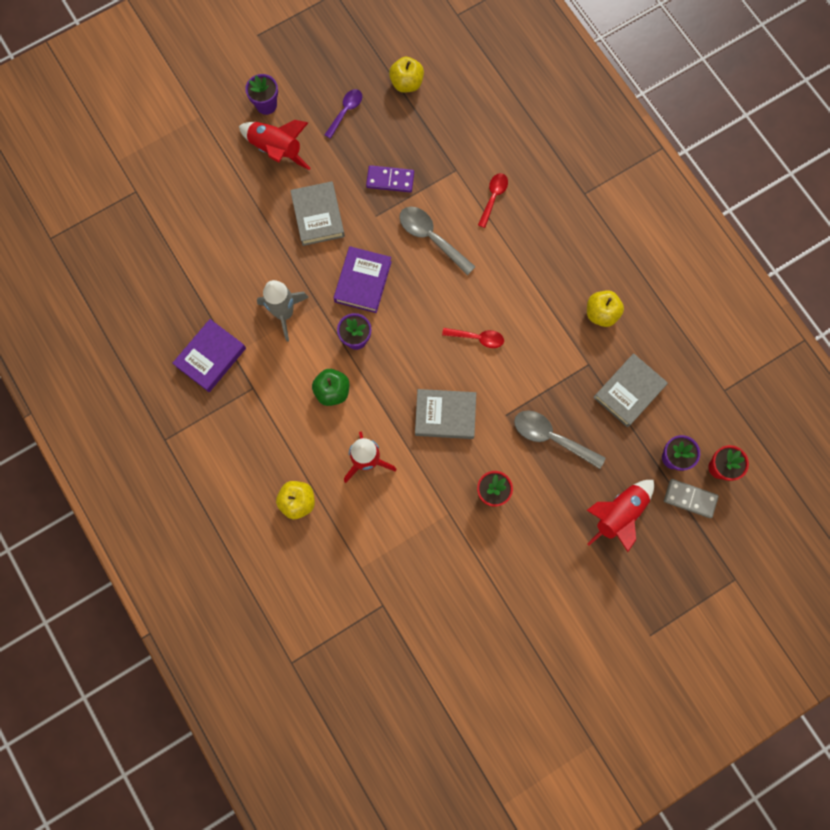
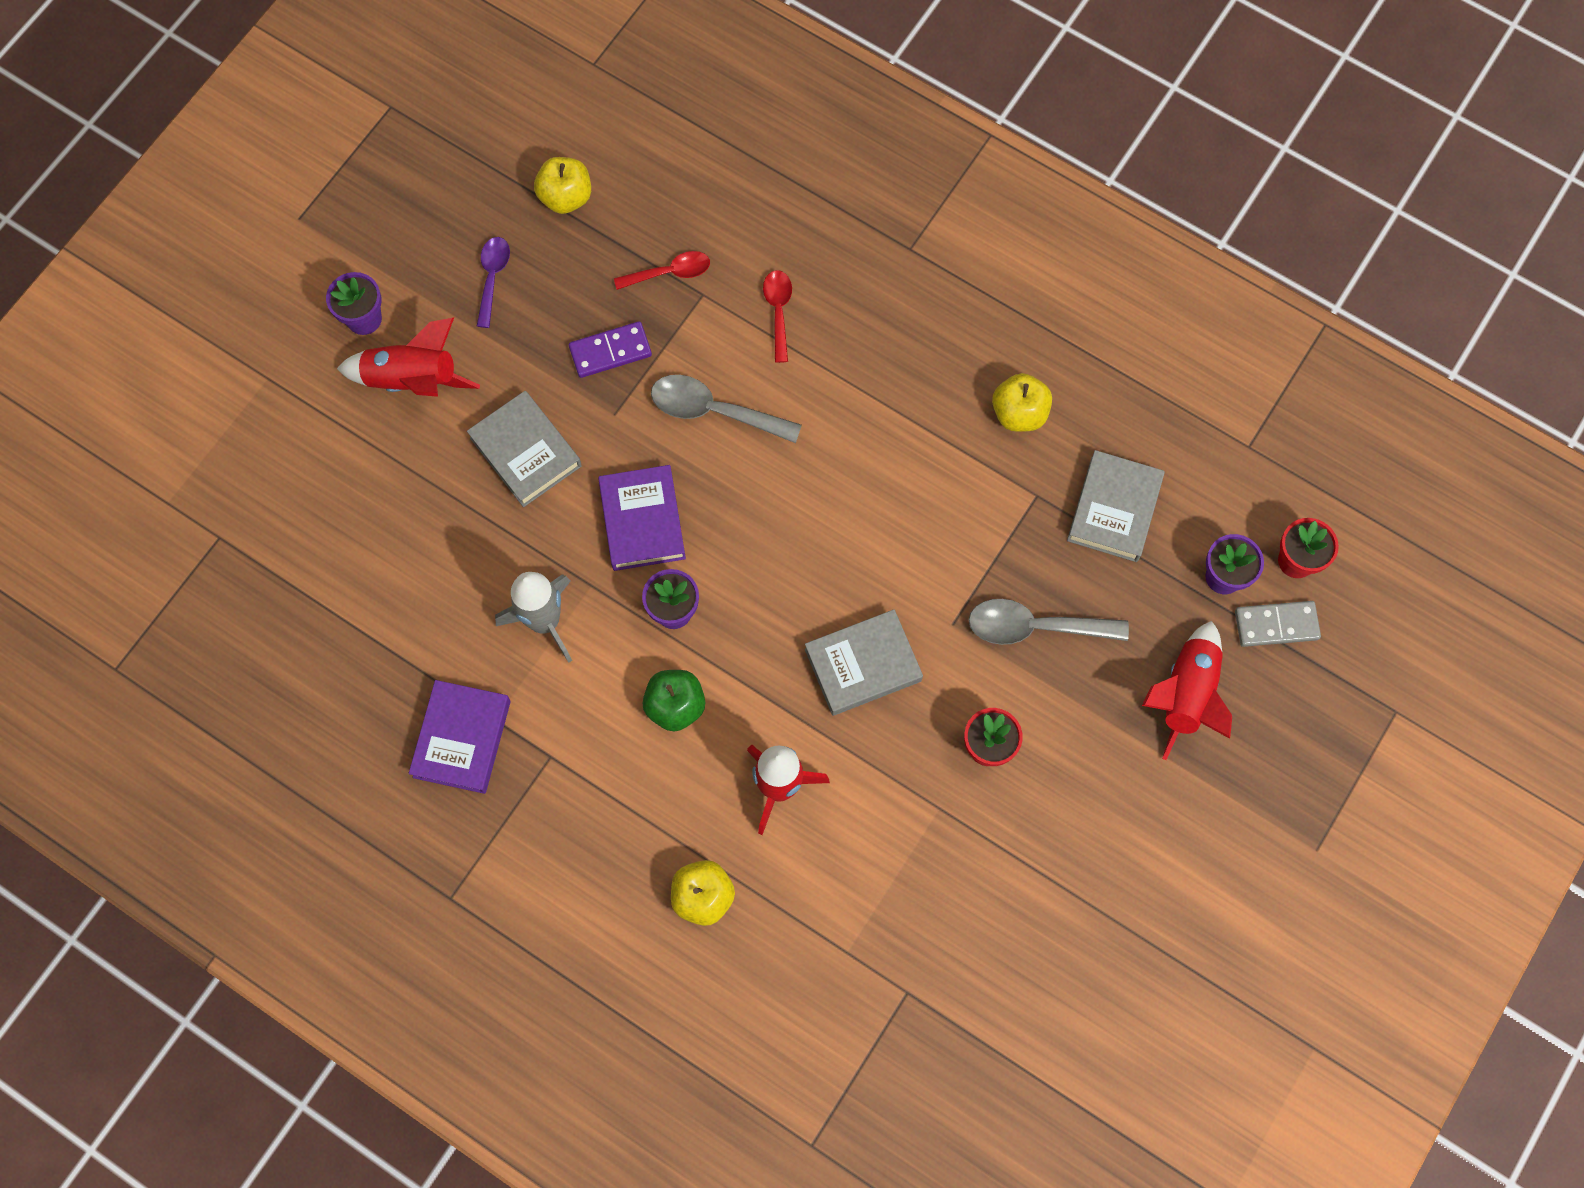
camera: 25 degrees left, 5 degrees down
red spoon [442,328,504,348] -> red spoon moved to [614,251,710,290]

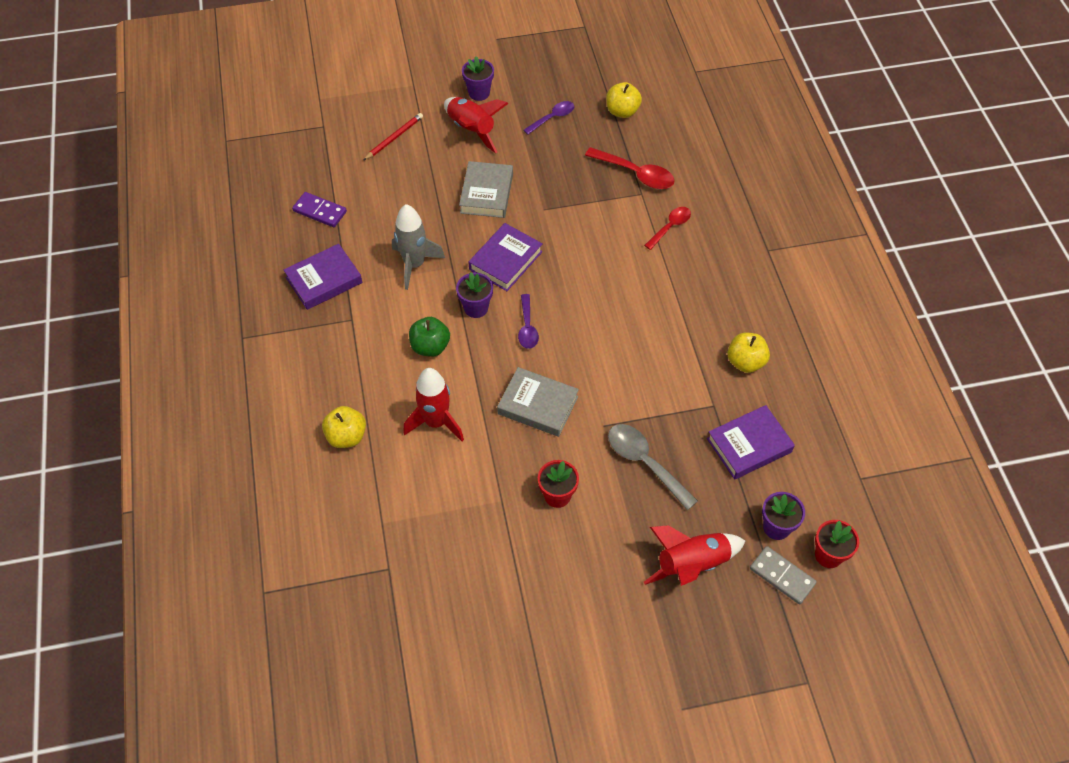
camera: 45 degrees right, 15 degrees down
purple domino [569,321,652,378] -> purple domino moved to [292,192,347,227]
red spoon [614,251,710,290] -> red spoon [585,147,675,189], size x1.54
grey spoon [651,375,802,443] -> none
grey book [1067,450,1165,562] -> purple book [707,405,795,479]
none -> red pencil [364,113,423,160]
none -> purple spoon [518,294,539,349]

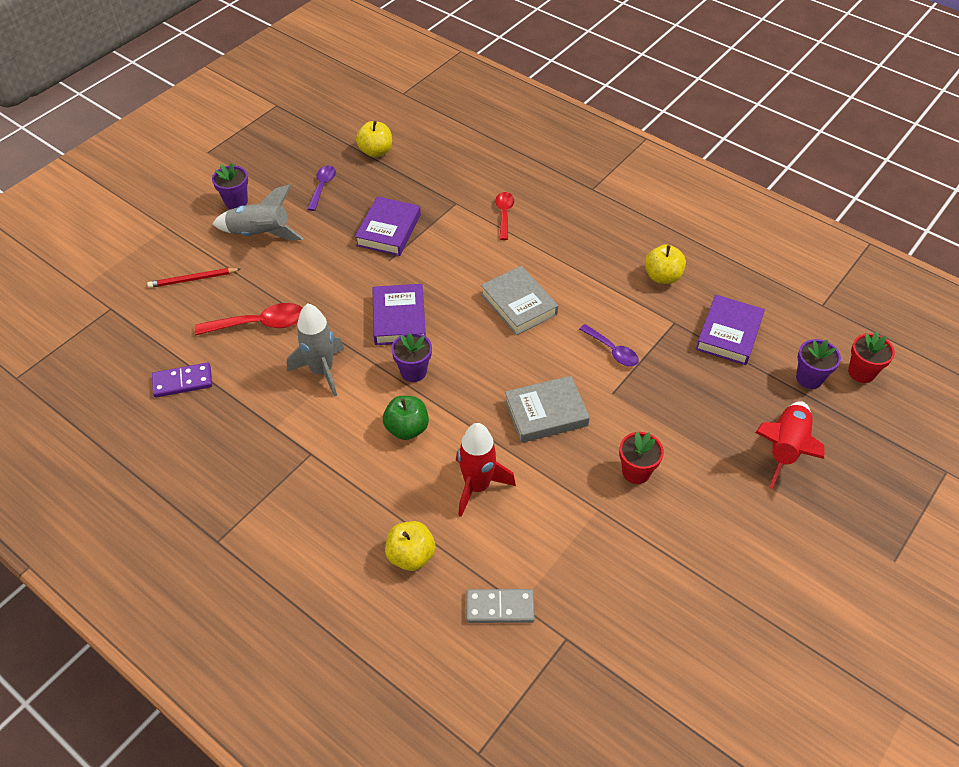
camera: 40 degrees left, 5 degrees down
purple book [284,244,362,310] -> purple book moved to [355,196,421,256]
red pencil [364,113,423,160] -> red pencil turned 105 degrees counterclockwise [147,268,240,288]
red rocket [444,97,508,153] -> grey rocket [212,184,303,240]
grey book [459,161,513,218] -> grey book moved to [481,266,558,335]
purple spoon [518,294,539,349] -> purple spoon moved to [579,324,639,367]
red spoon [585,147,675,189] -> red spoon moved to [195,303,302,335]
grey spoon [608,424,698,510] -> none
grey domino [750,546,817,604] -> grey domino moved to [466,589,535,623]

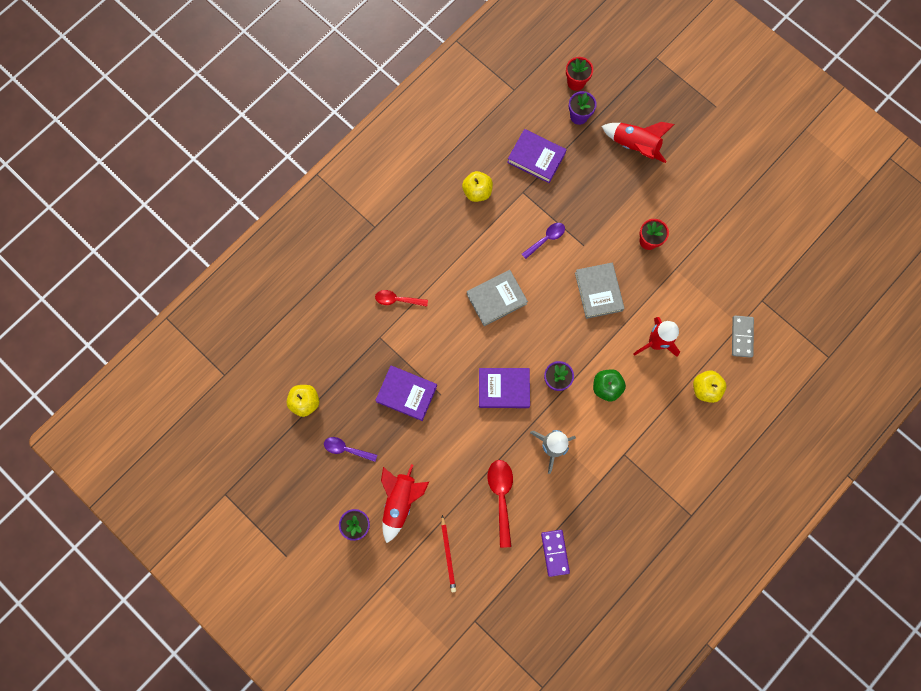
camera: 85 degrees left, 25 degrees up
grey rocket [212,184,303,240] -> red rocket [381,464,429,543]

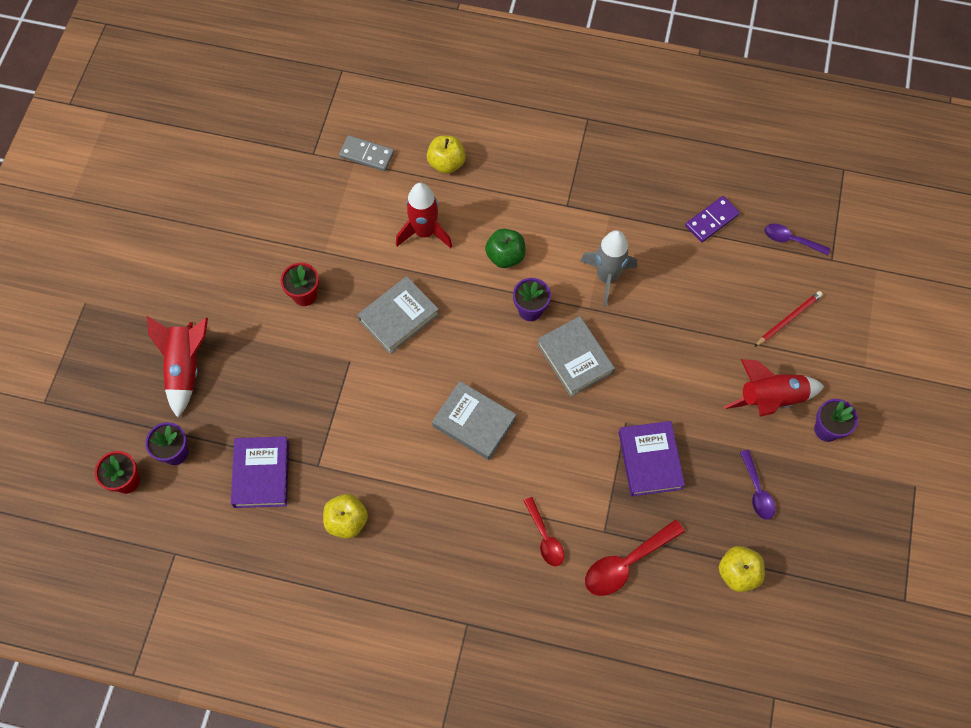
camera: 120 degrees left, 10 degrees down
purple book [479,368,530,408] -> grey book [537,316,615,396]
red spoon [487,460,513,548] -> red spoon moved to [585,519,685,596]
purple spoon [522,223,565,259] -> purple spoon moved to [764,224,830,255]
grey domino [732,316,754,358] -> grey domino turned 45 degrees clockwise [339,135,394,171]

